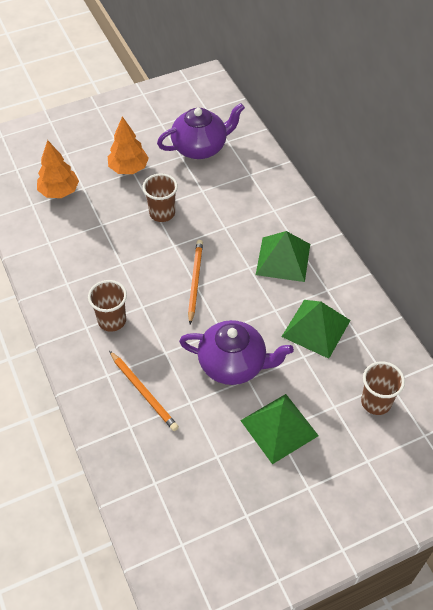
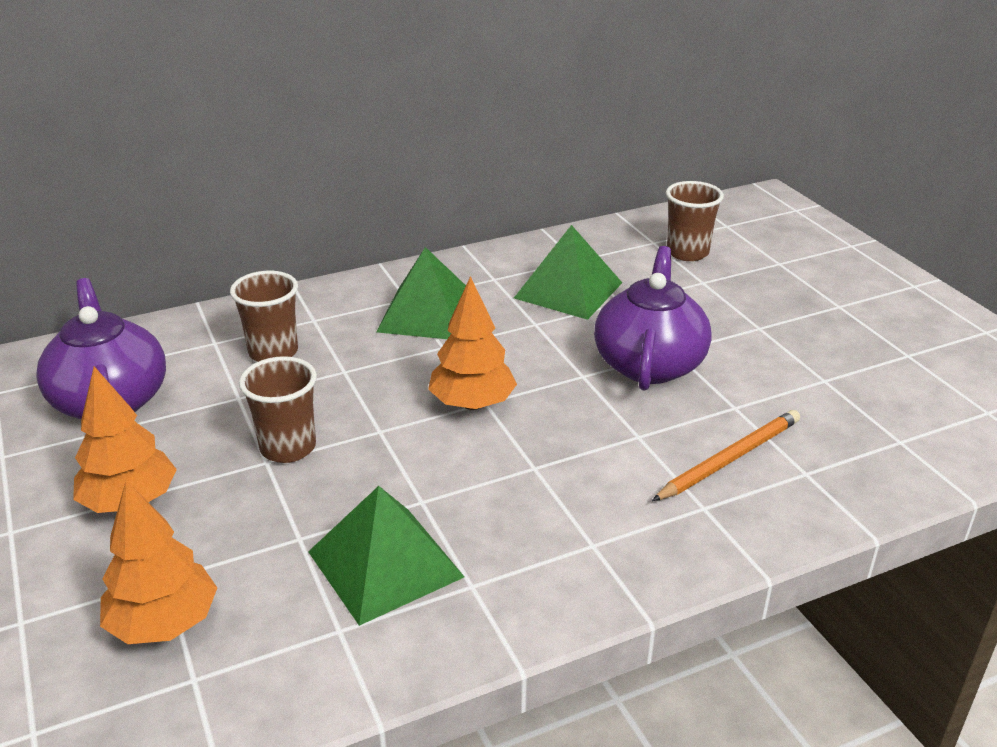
camera: 90 degrees left, 20 degrees down
brown cup [88,280,127,332] -> brown cup moved to [230,271,298,362]
orange pencil [188,240,203,324] -> orange tree [428,276,517,410]
green pyramid [240,394,319,464] -> green pyramid moved to [308,486,464,626]

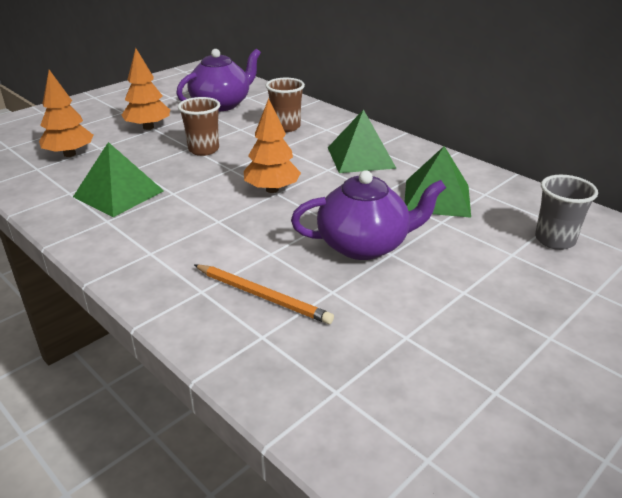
camera: 70 degrees right, 0 degrees up
brown cup [666,181,724,261] -> grey cup [535,175,598,250]

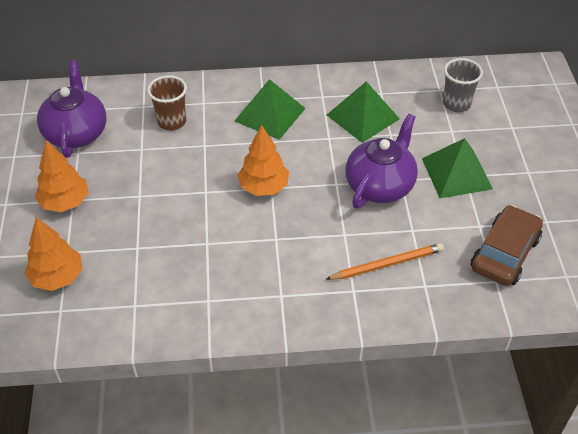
camera: 50 degrees left, 15 degrees up
green pyramid [73,142,164,217] -> green pyramid moved to [422,138,493,198]
brown cup [178,97,220,156] -> none
none -> brown car [471,205,543,286]

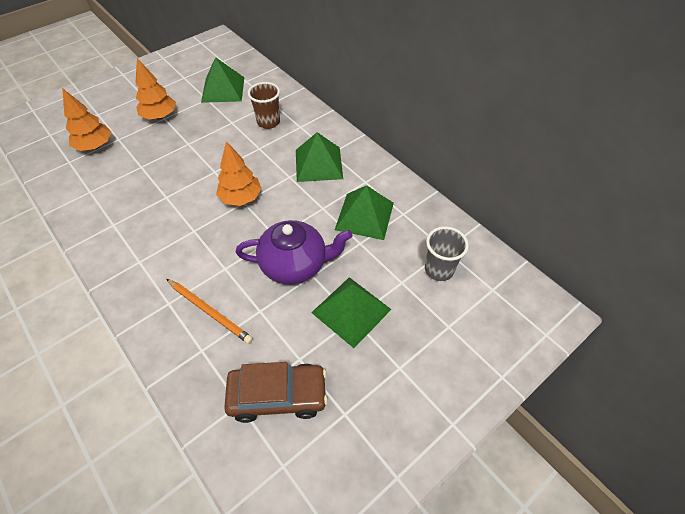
camera: 55 degrees right, 5 degrees up
purple teapot [37,60,107,158] -> green pyramid [201,57,244,103]

